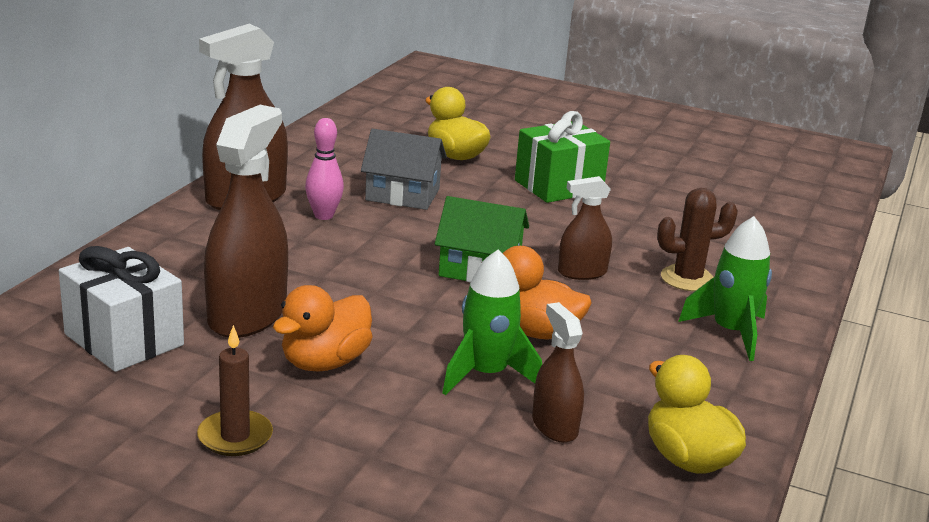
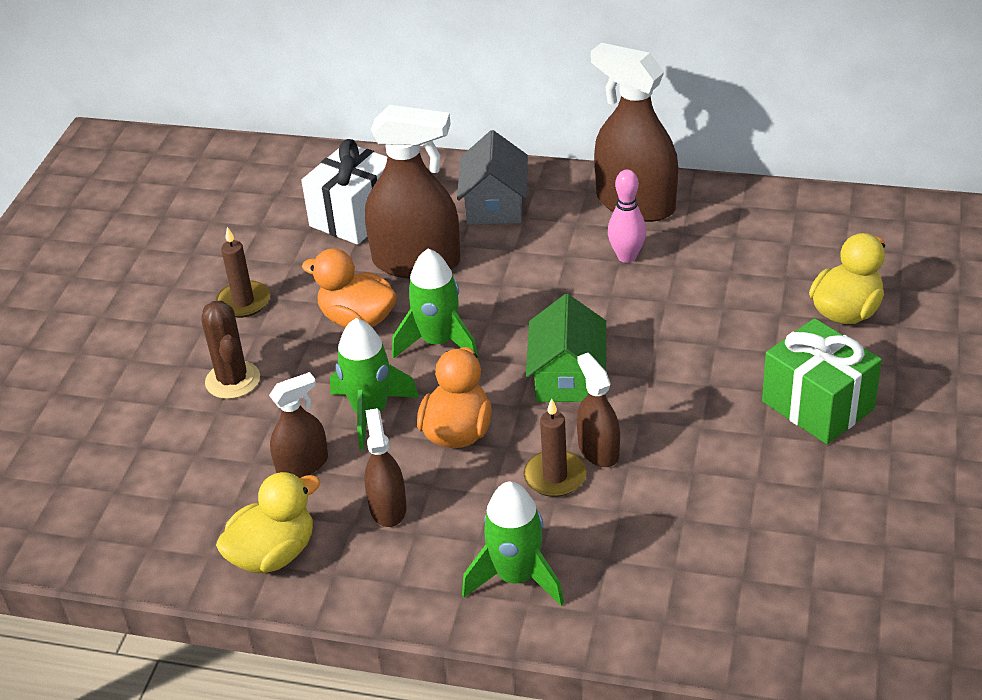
camera: 85 degrees right, 15 degrees up
grey house [361,129,447,210] -> grey house moved to [457,130,528,225]
brown cactus [657,188,738,291] -> brown cactus moved to [201,301,260,399]
none -> brown spray bottle [364,408,407,527]
none -> green rocket [392,249,479,360]
none -> brown candle [524,398,587,497]

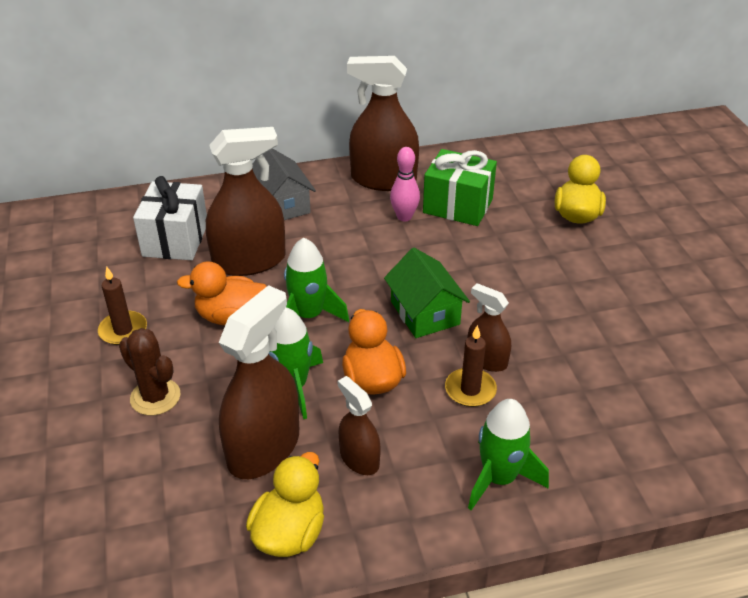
camera: 30 degrees left, 0 degrees up
brown spray bottle [269,372,328,478] -> brown spray bottle [219,285,299,479], size x1.85
green gift [762,318,882,444] -> green gift moved to [423,149,497,226]

